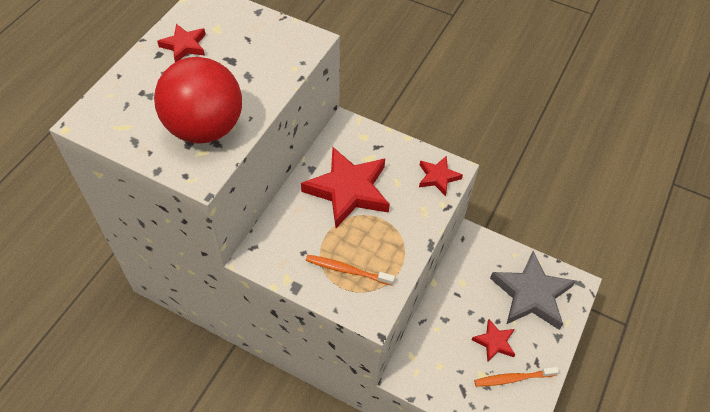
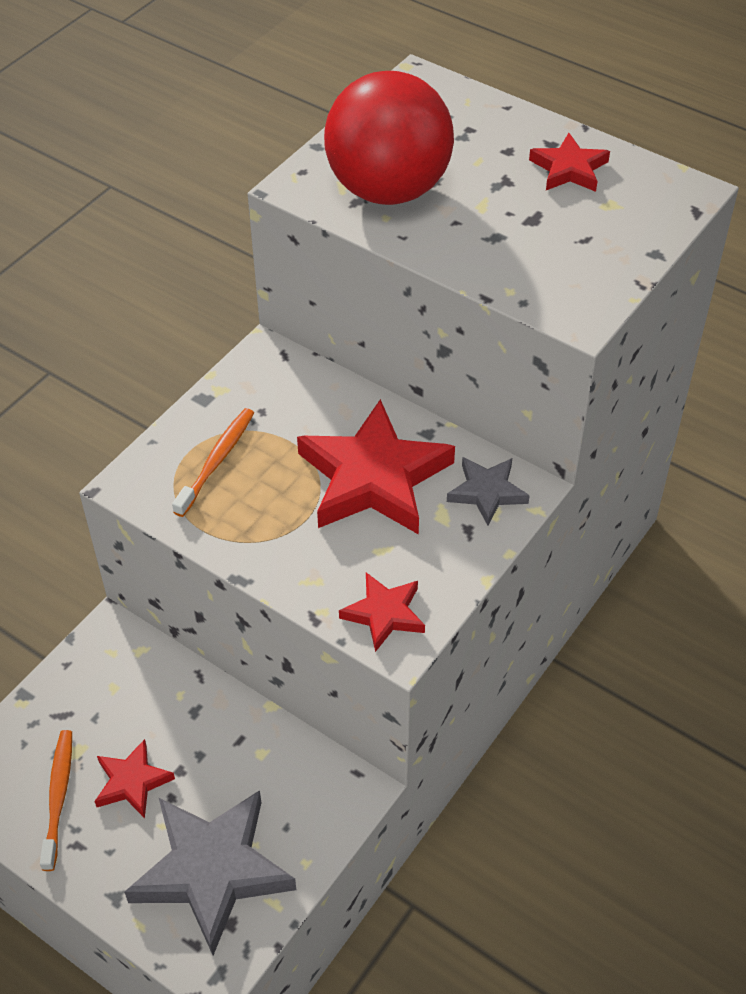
camera: 100 degrees right, 5 degrees down
none -> grey star [447,457,530,526]

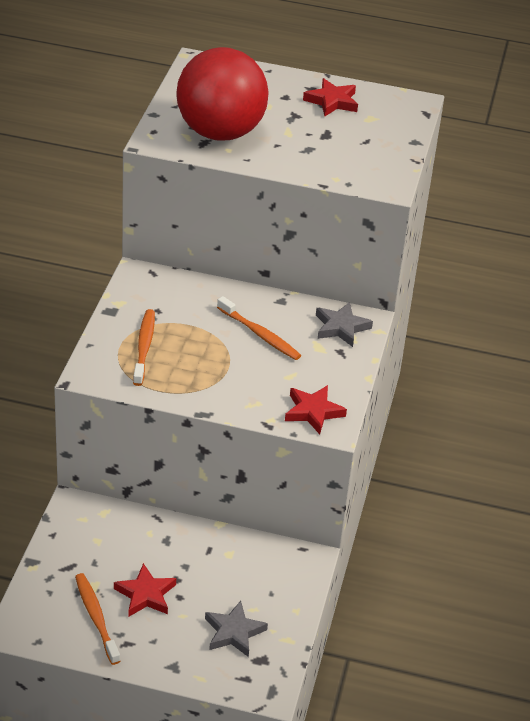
camera: 25 degrees left, 10 degrees down
grey star [124,790,296,956] -> grey star [205,601,268,657], size x0.51
red star [297,399,455,535] -> orange toothbrush [217,296,301,360]

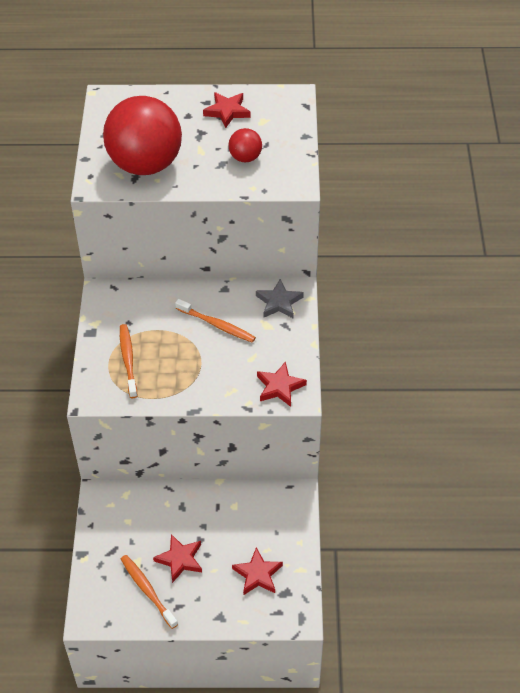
camera: 10 degrees left, 10 degrees up
grey star [205,601,268,657] -> red star [232,547,283,595]
none -> red ball [228,128,262,162]

